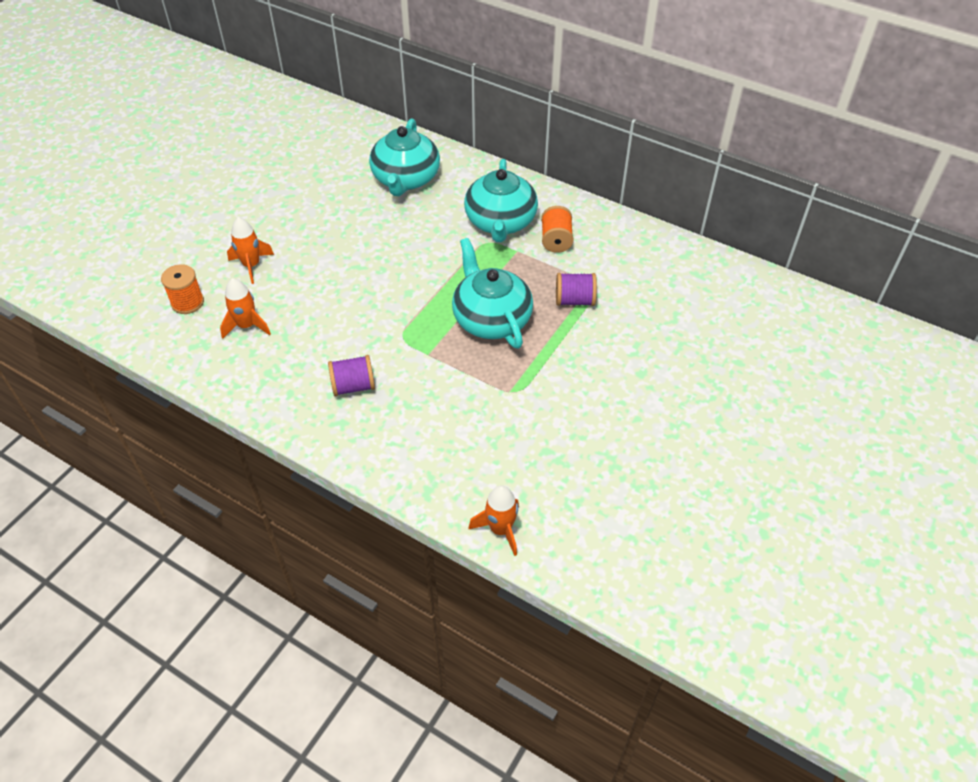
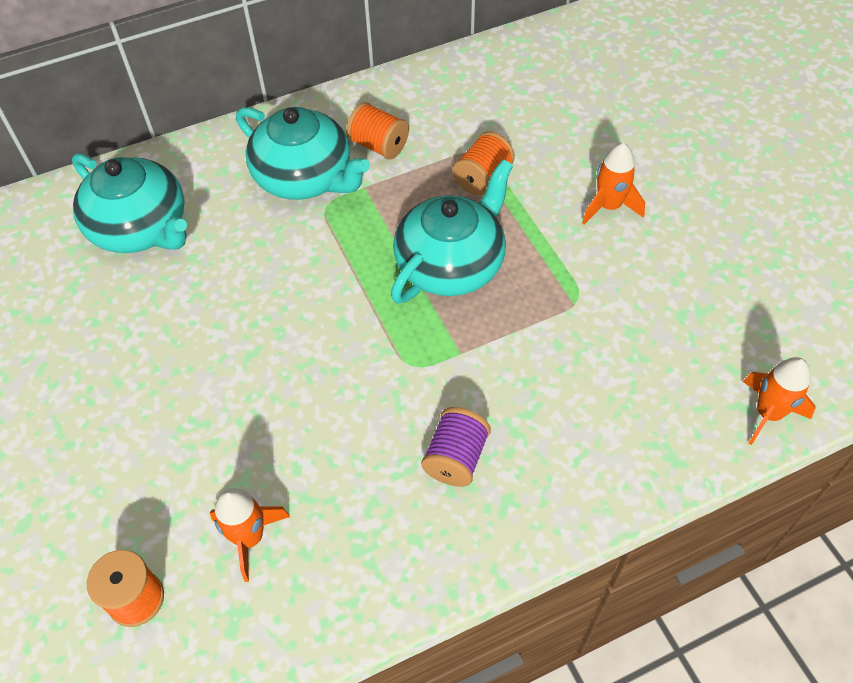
camera: 55 degrees left, 5 degrees up
orange rocket [227,217,274,284] -> orange rocket moved to [582,143,645,225]
turquoise teapot [452,238,533,349] -> turquoise teapot turned 120 degrees clockwise [391,159,513,304]
purple spool [556,273,597,306] -> orange spool [453,131,515,196]

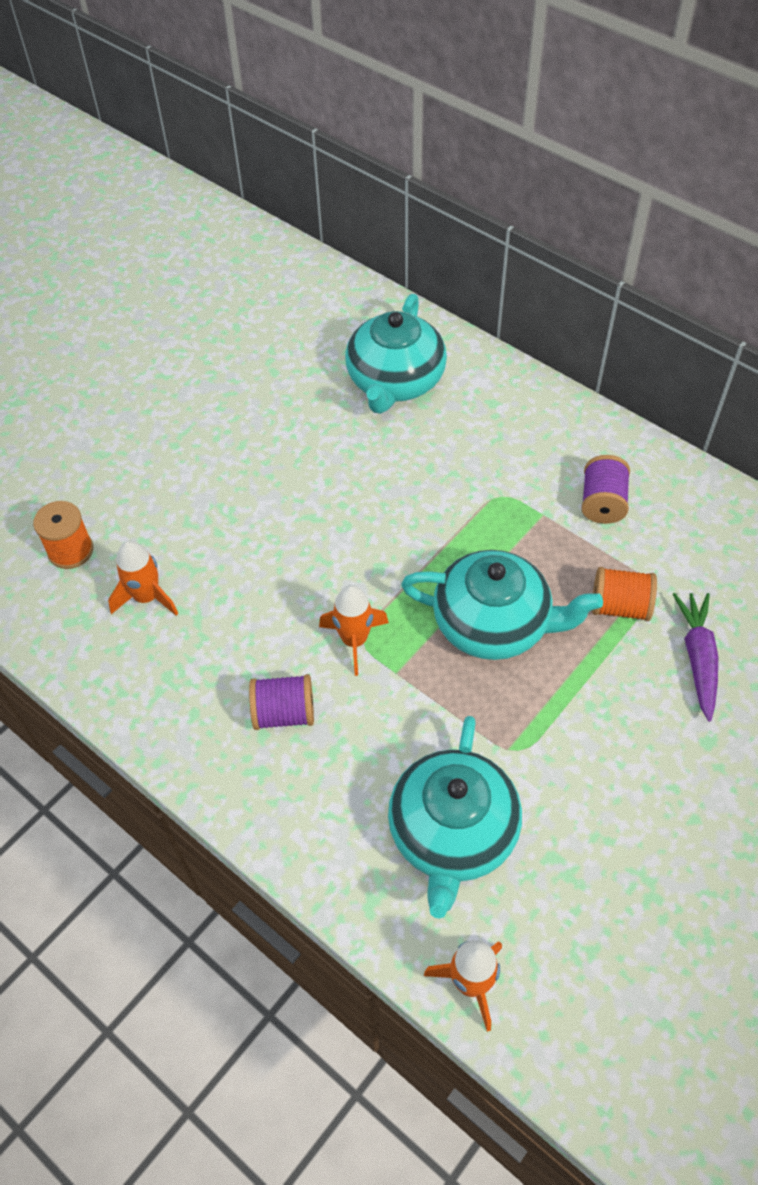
camera: 65 degrees right, 0 degrees up
turquoise teapot [236,107,370,200] -> turquoise teapot moved to [388,716,522,919]
orange spool [346,102,409,160] -> purple spool [581,455,630,524]
orange rocket [582,143,645,225] -> orange rocket moved to [319,585,389,676]
none -> purple carrot [673,593,718,721]

